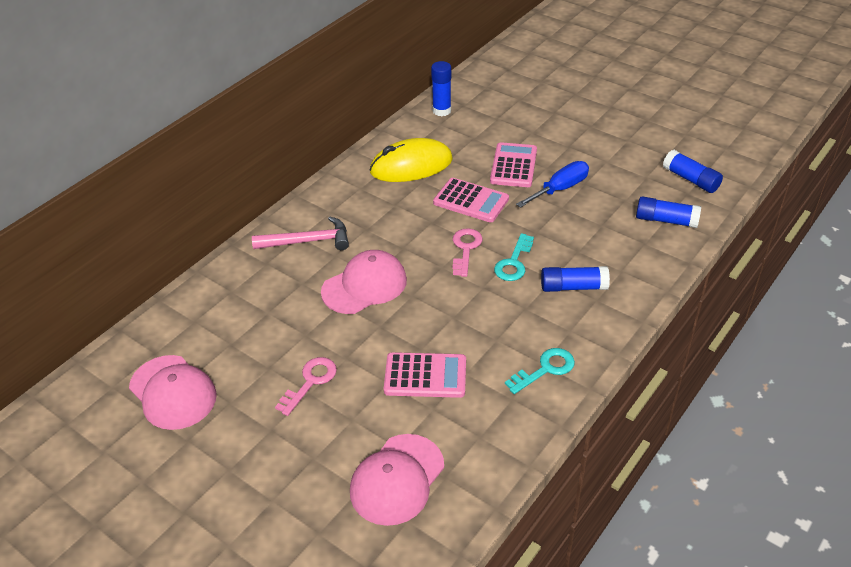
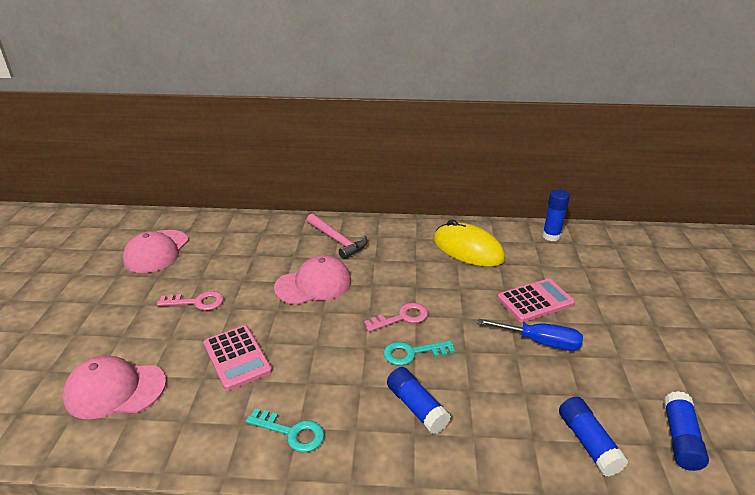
camera: 55 degrees right, 10 degrees down
pink cap [321,250,407,314] -> pink cap turned 45 degrees counterclockwise [274,255,351,305]
pink calculator [433,178,509,222] -> none

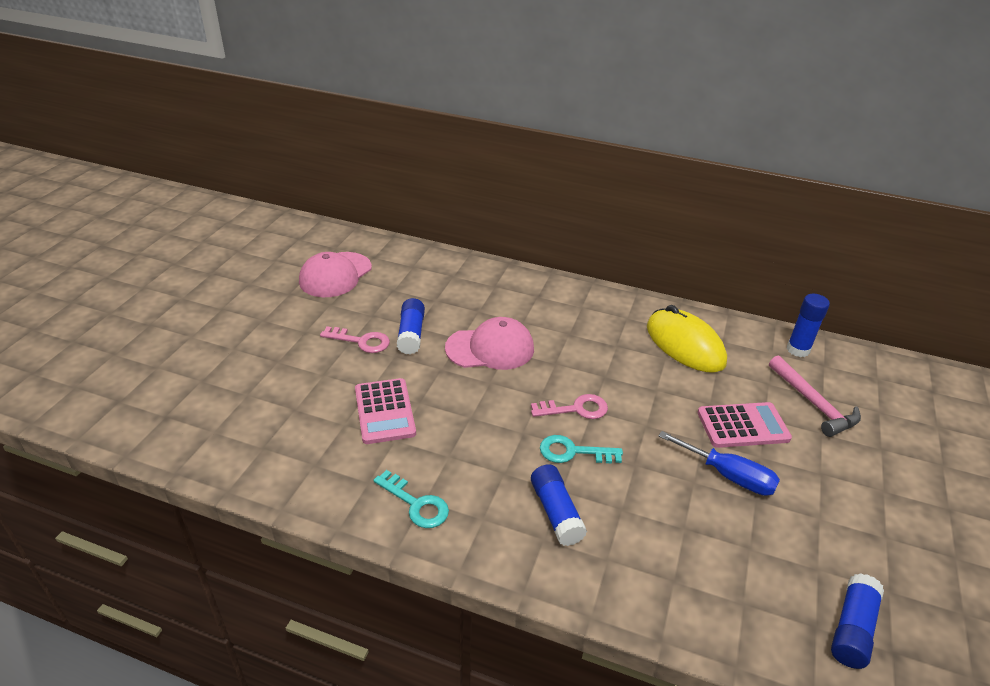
camera: 15 degrees right, 5 degrees up
pink cap [63,355,166,419] -> none
pink hammer [307,214,367,259] -> pink hammer moved to [769,355,861,437]
blue glue stick [559,397,628,476] -> blue glue stick moved to [397,298,425,355]

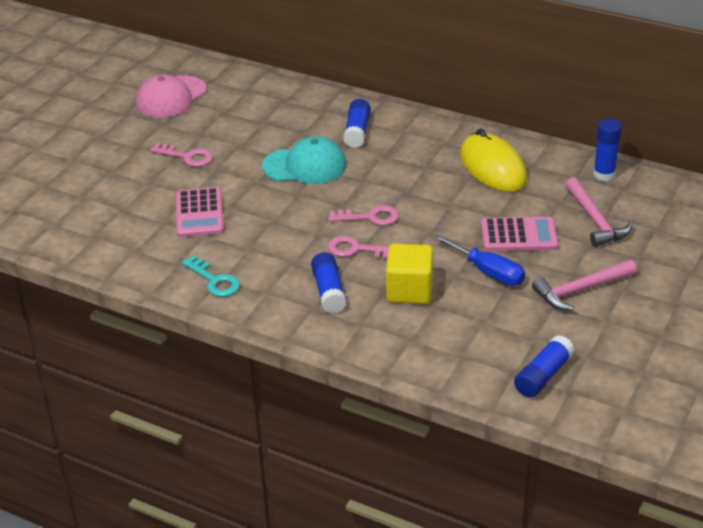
camera: 10 degrees right, 0 degrees up
blue glue stick [397,298,425,355] -> blue glue stick moved to [343,99,371,148]
pink cap [445,317,534,370] -> turquoise cap [262,136,346,184]
turquoise key [540,435,623,463] -> pink key [328,236,389,259]
none -> yellow cube [386,244,433,304]
none -> pink hammer [532,260,637,311]

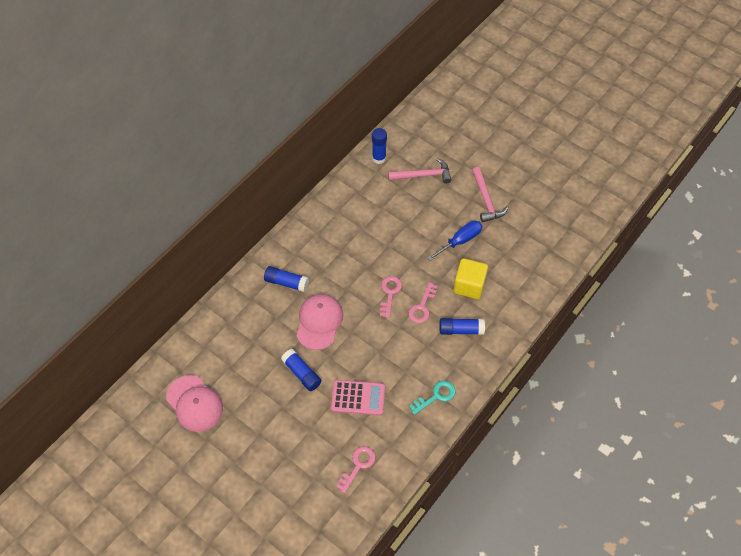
camera: 80 degrees left, 20 degrees up
pink key [150,143,213,167] -> pink key moved to [336,446,376,494]
turquoise cap [262,136,346,184] -> pink cap [297,294,343,350]
yellow mouse [460,128,527,192] -> none
pink calculator [481,217,558,251] -> none
blue glue stick [514,335,575,398] -> blue glue stick moved to [281,349,322,391]

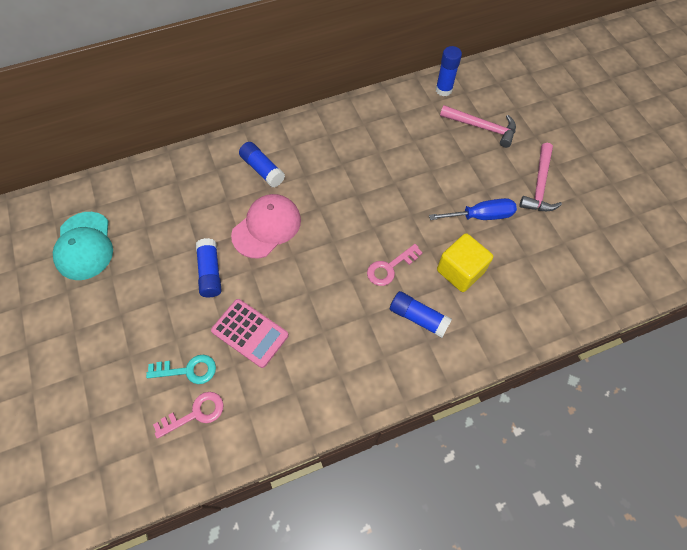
camera: 30 degrees right, 5 degrees up
pink cap [166,375,223,432] -> turquoise cap [53,212,113,280]
pink key [380,276,402,318] -> none
turquoise key [409,381,456,415] -> turquoise key moved to [146,355,216,384]

